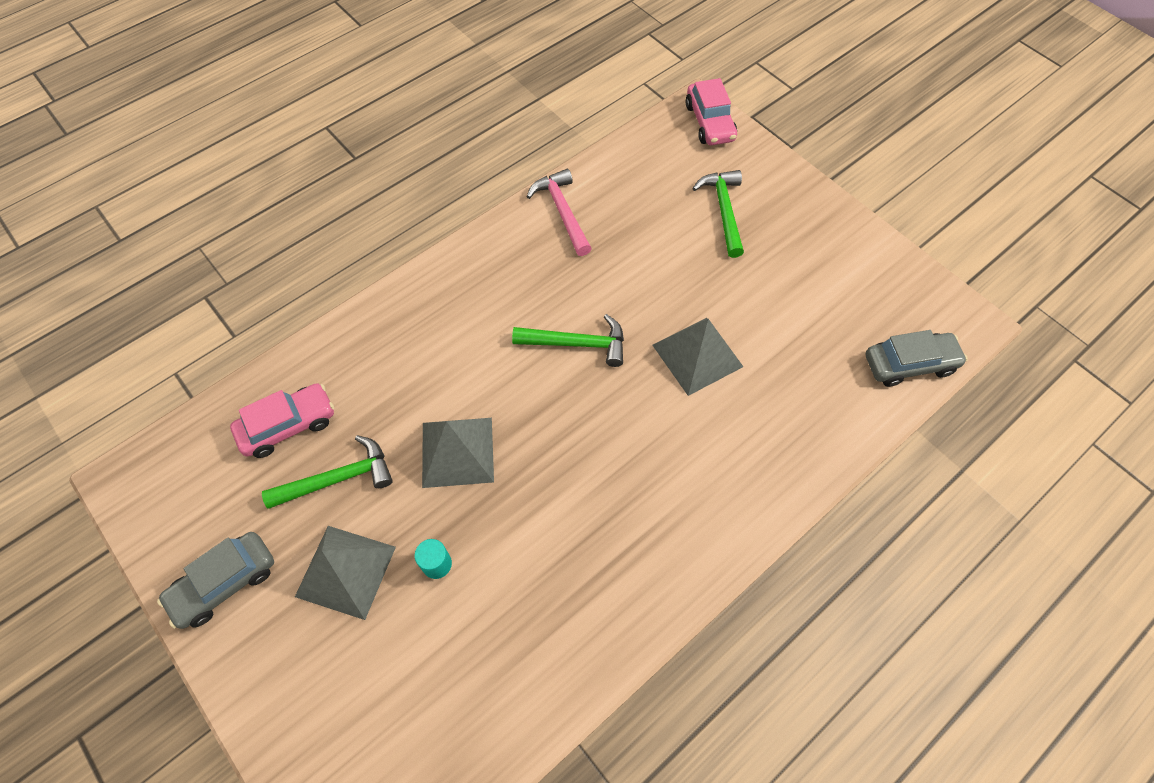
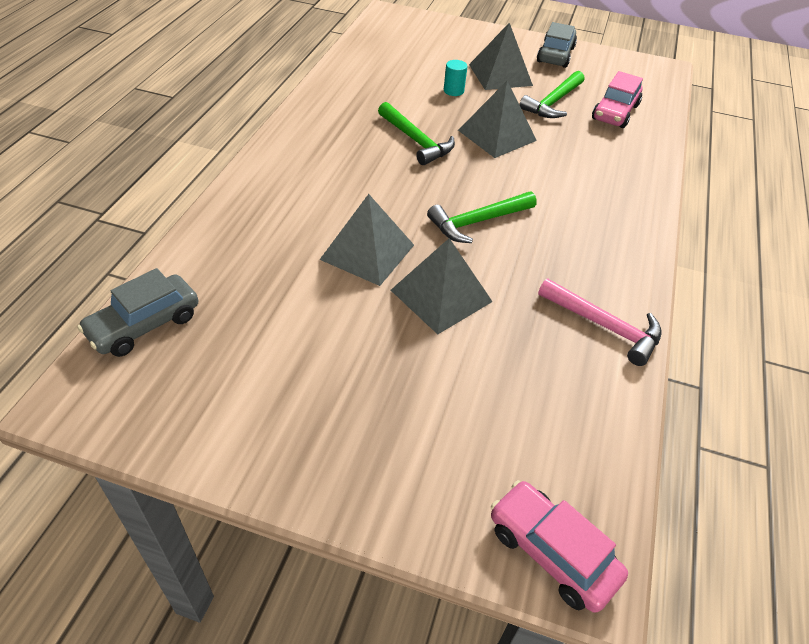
camera: 145 degrees right, 15 degrees down
green hammer [692,170,744,258] -> green hammer moved to [378,102,455,165]
none -> grey pyramid [391,238,493,334]

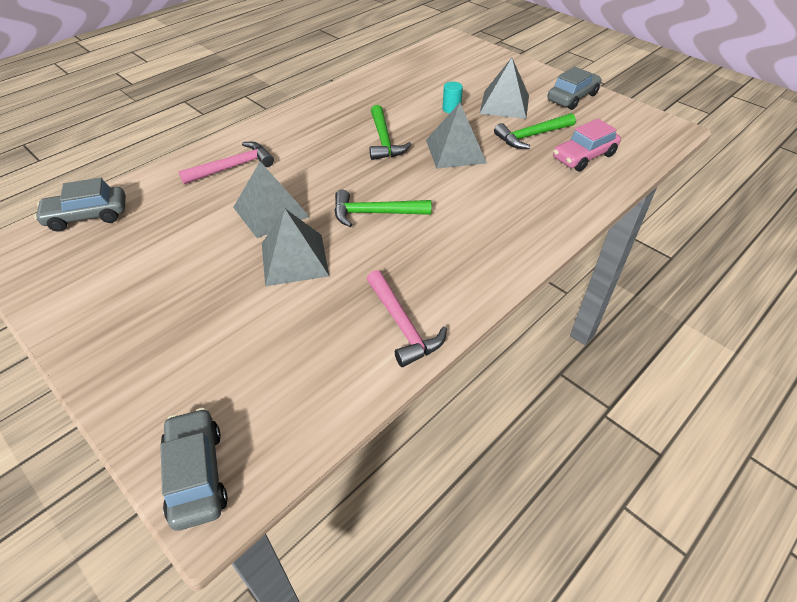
camera: 30 degrees right, 0 degrees up
pink car [491,480,628,613] -> grey car [160,408,228,531]
none -> pink hammer [179,142,274,184]

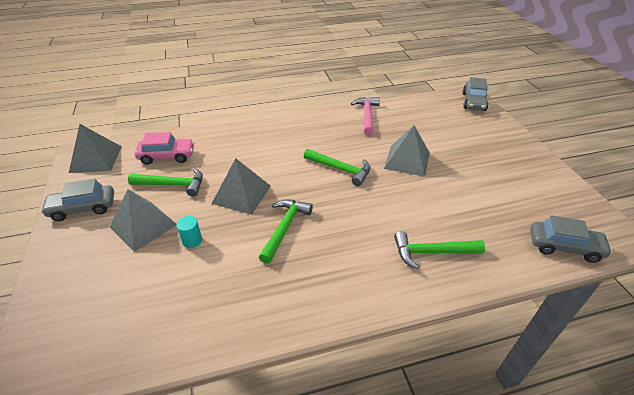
camera: 150 degrees left, 5 degrees down
pink hammer [179,142,274,184] -> green hammer [394,231,485,269]
grey pyramid [233,161,310,238] -> grey pyramid moved to [69,124,122,173]

